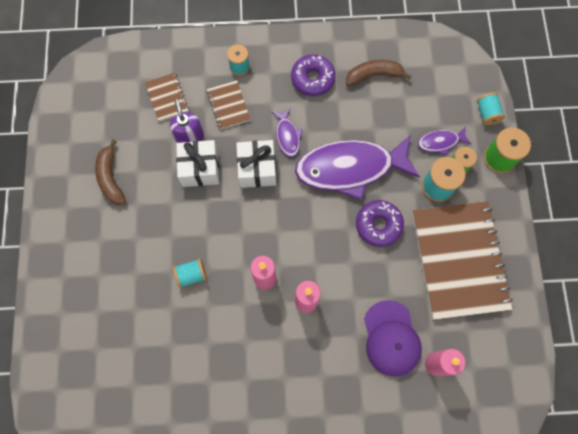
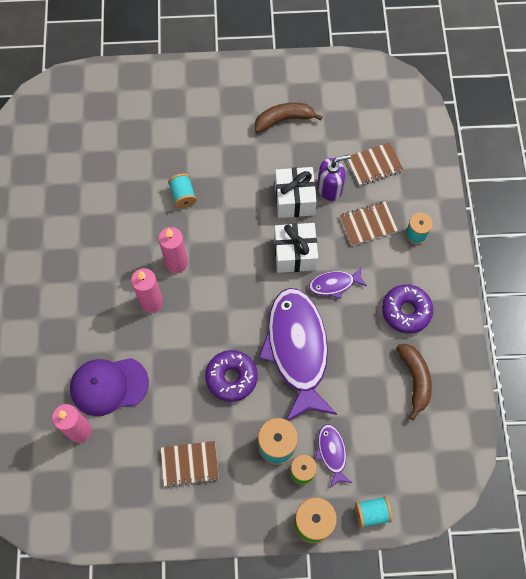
camera: 90 degrees right, 5 degrees down
brown notebook [412,201,513,320] -> brown notebook [161,441,219,488], size x0.44

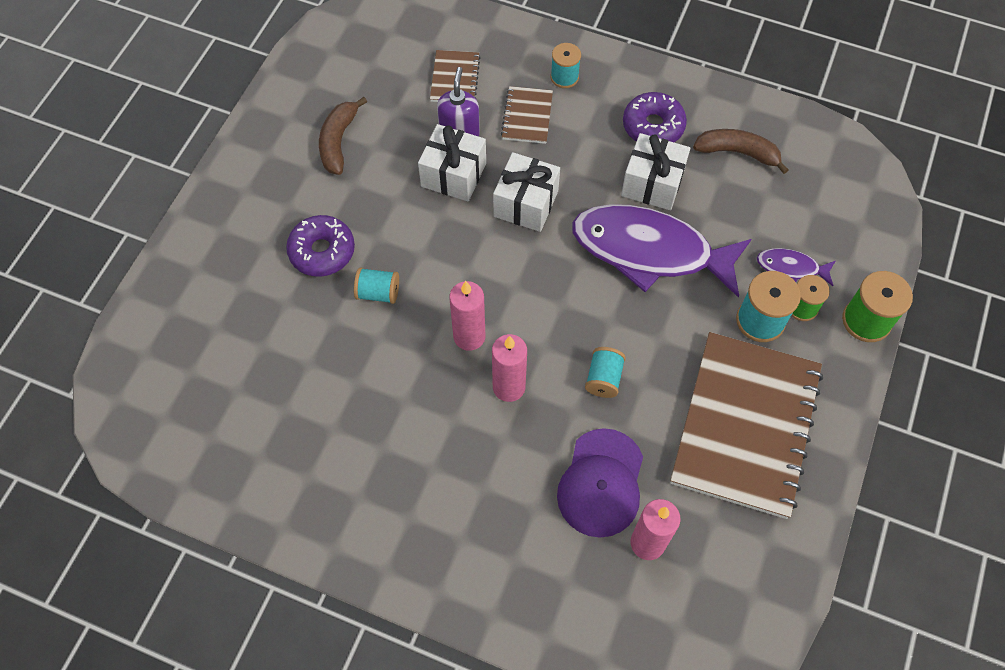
camera: 65 degrees left, 5 degrees down
brown notebook [161,441,219,488] -> brown notebook [670,332,823,519], size x2.27
purple donut [205,350,258,402] -> purple donut moved to [286,215,355,277]
purple fish [309,267,367,299] -> none
turquoise spool [355,496,392,528] -> turquoise spool moved to [585,347,626,398]
none -> white gift [621,133,691,210]

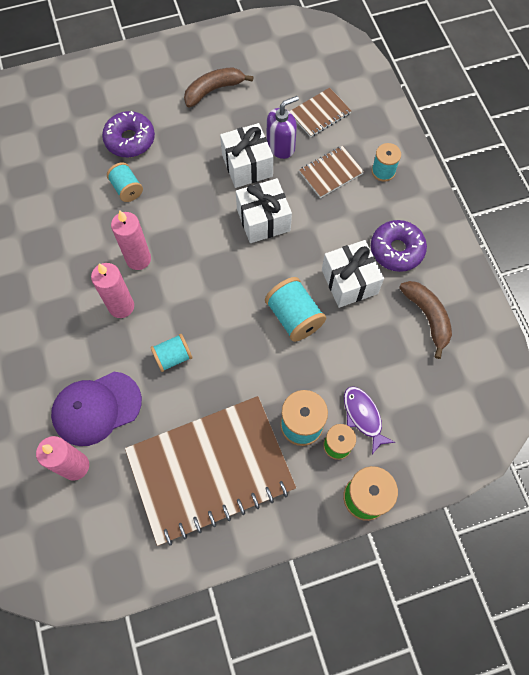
camera: 50 degrees right, 5 degrees up
purple fish [572,204,752,297] -> turquoise spool [265,277,326,342]

